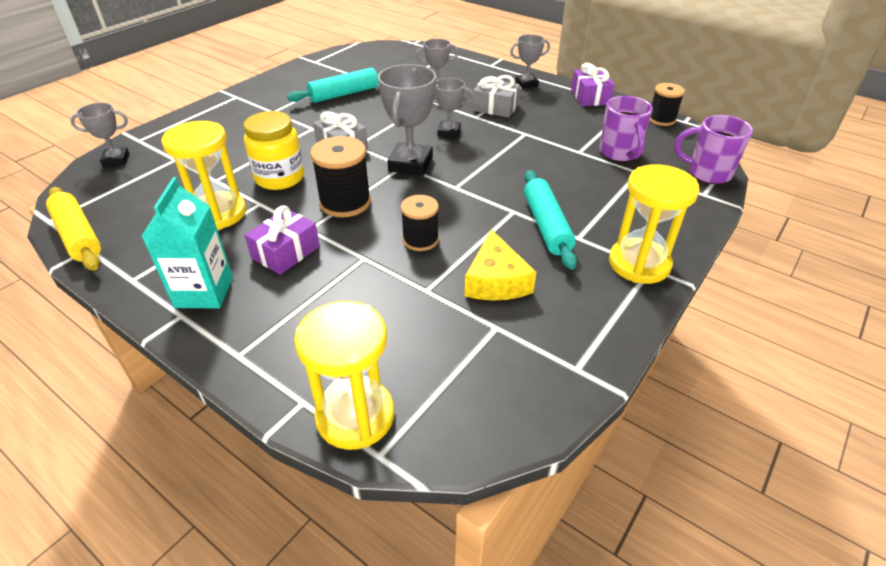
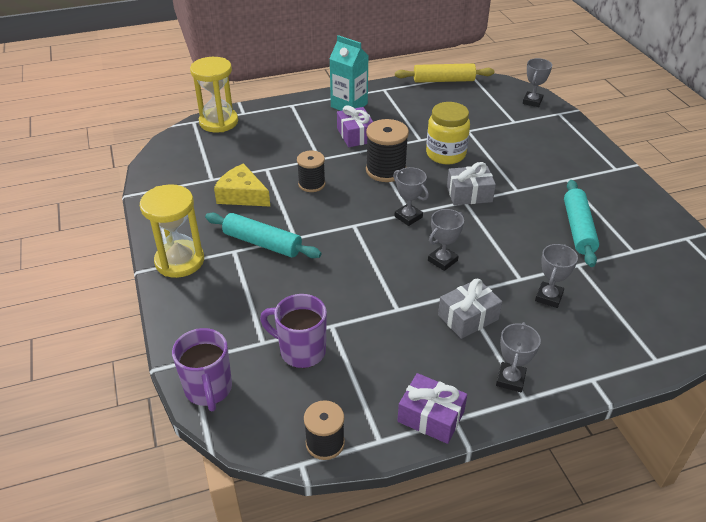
camera: 125 degrees right, 0 degrees up
yellow hourglass [161,121,246,229] -> none
grey trophy [378,64,436,176] -> grey trophy [393,167,429,226], size x0.60
purple mug [674,115,753,184] -> purple mug turned 105 degrees clockwise [172,328,232,411]

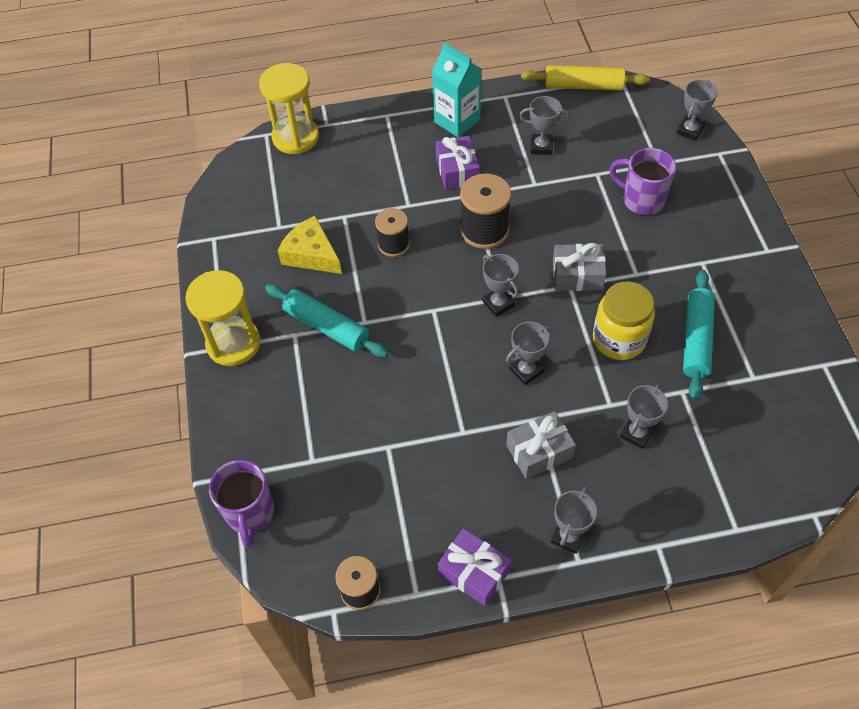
camera: 10 degrees right, 15 degrees up
purple mug [260,294,327,368] -> purple mug moved to [609,148,676,216]
yellow jar [426,102,470,165] -> yellow jar moved to [593,281,655,360]
none -> grey trophy [519,96,570,155]

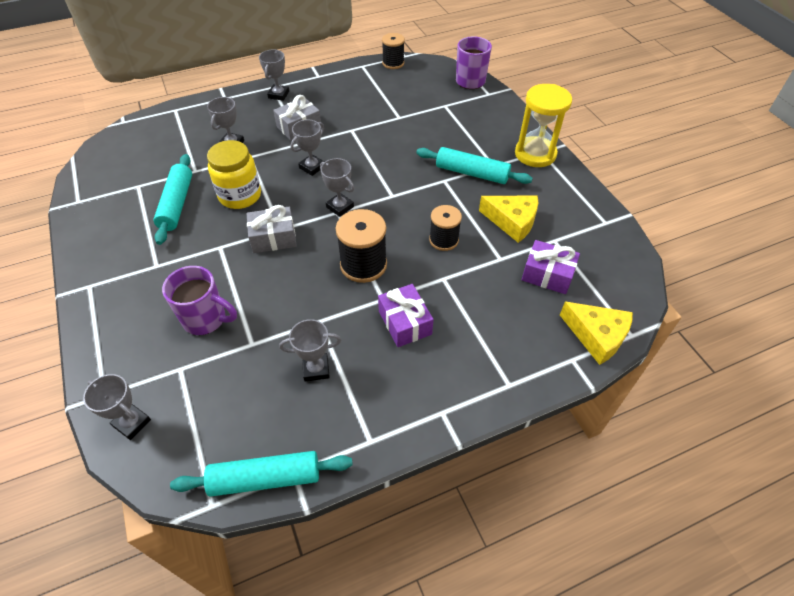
camera: 165 degrees right, 5 degrees down
yellow hourglass [259,63,319,154] -> yellow cheese [560,302,633,365]
turquoise carton [432,42,481,137] -> none
purple gift [438,528,512,606] -> purple gift moved to [522,240,580,294]
yellow rolling pin [521,65,650,90] -> turquoise rolling pin [170,451,353,497]
grey trophy [676,80,718,141] -> grey trophy turned 75 degrees counterclockwise [83,374,151,440]

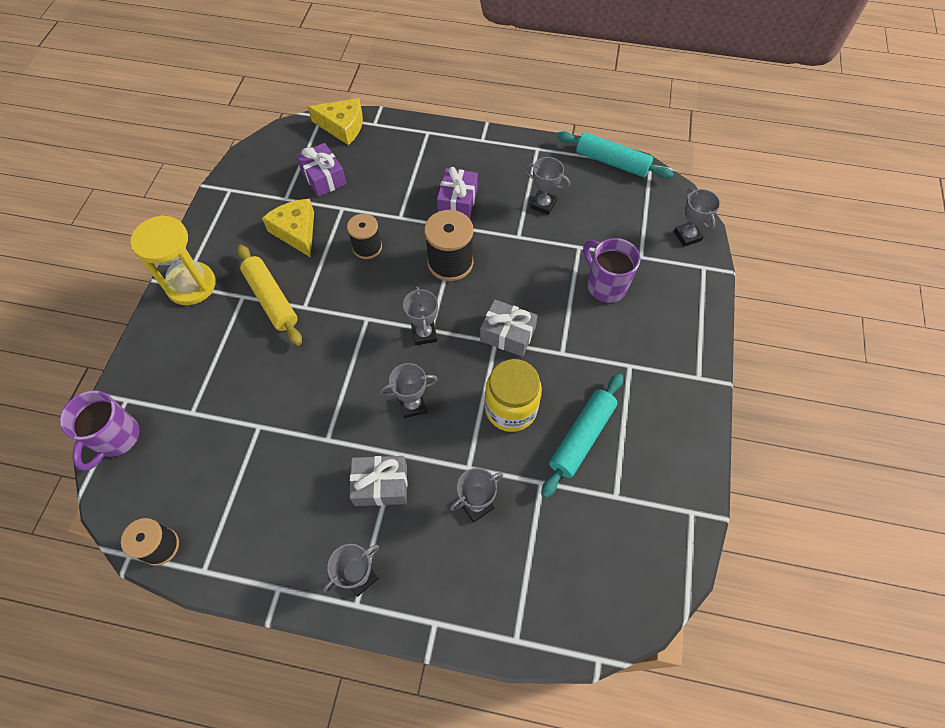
camera: 145 degrees left, 10 degrees up
turquoise rolling pin [416,147,533,184] -> yellow rolling pin [237,244,302,346]
yellow cheese [560,302,633,365] -> yellow cheese turned 120 degrees clockwise [308,98,363,145]

